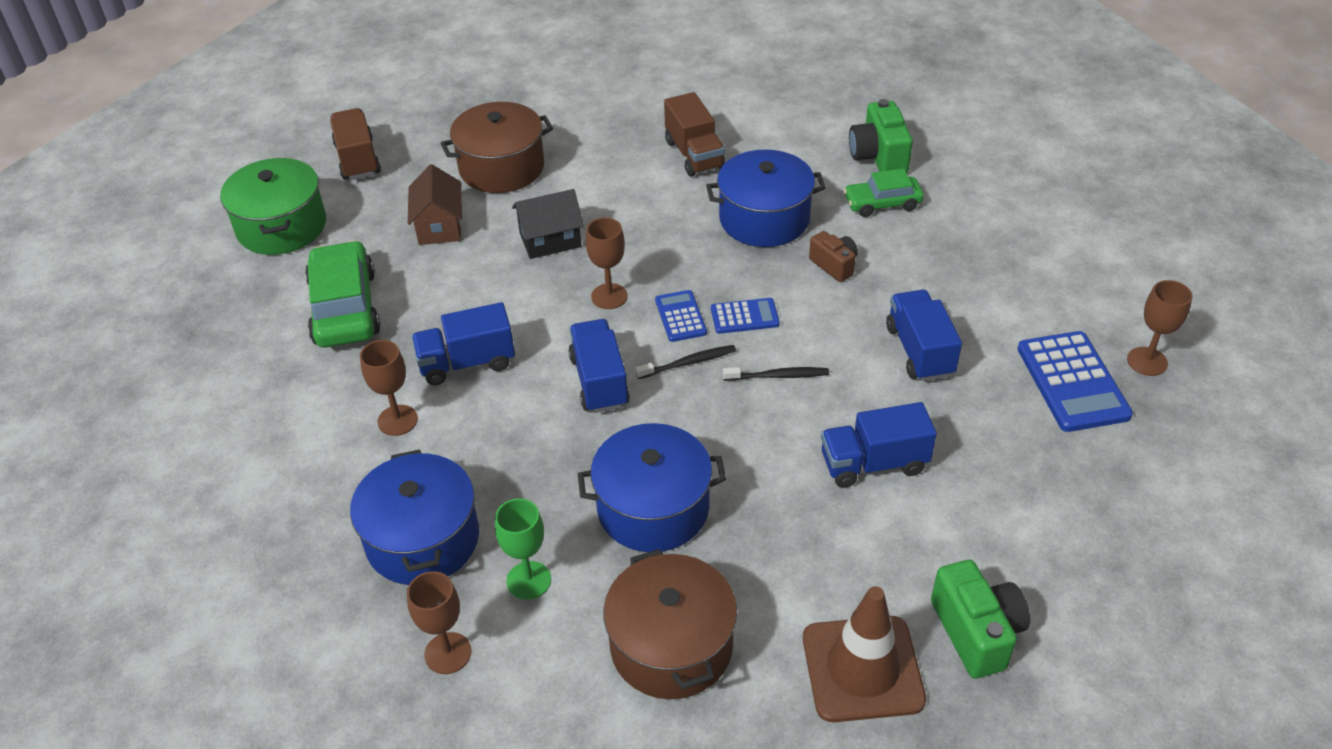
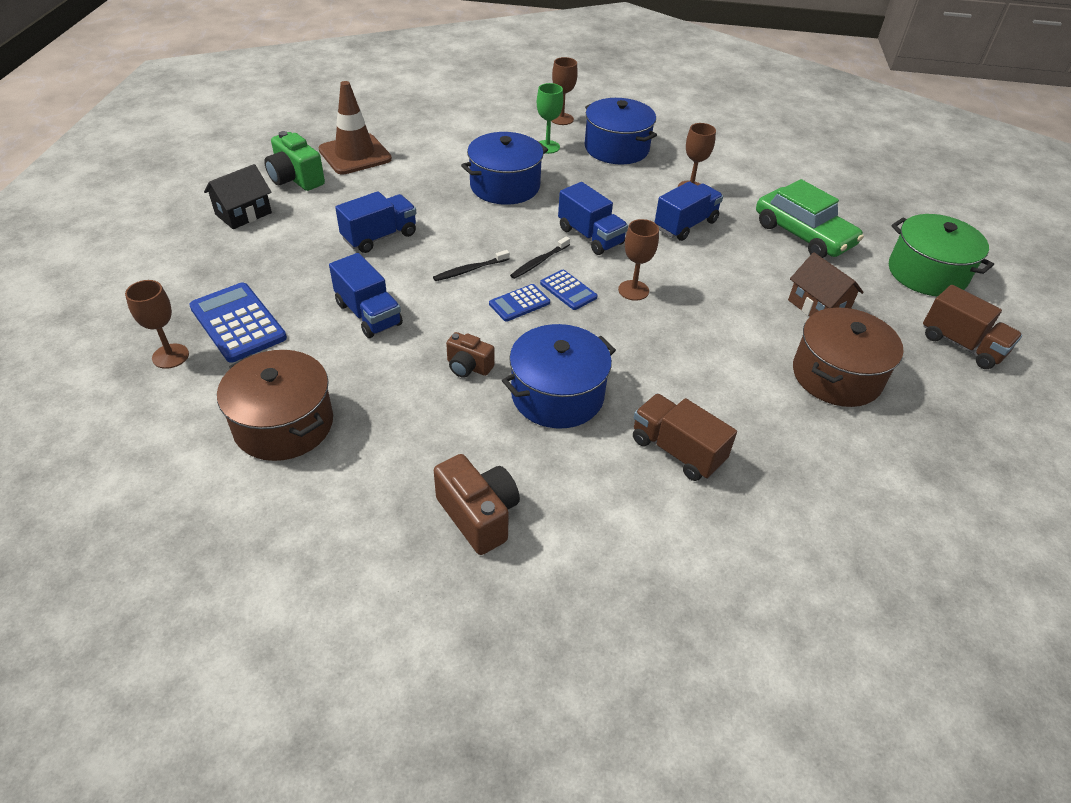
camera: 150 degrees right, 0 degrees up
black house [512,189,584,259] -> black house moved to [204,164,272,229]
brown pot [604,549,737,699] -> brown pot moved to [217,350,333,461]
green car [844,169,924,217] -> none
green camera [849,99,913,173] -> brown camera [434,454,520,555]

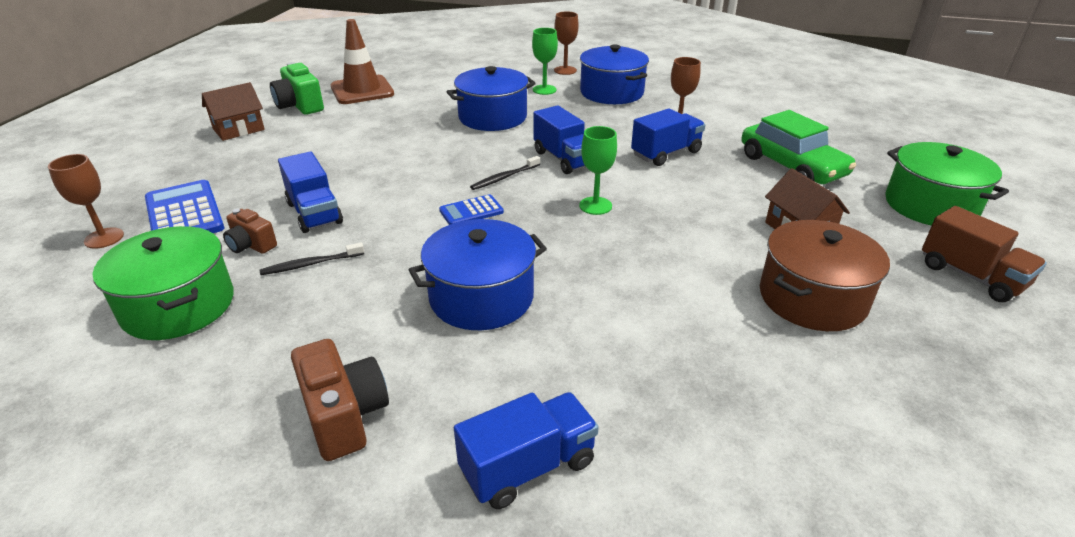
camera: 10 degrees right, 10 degrees down
black house [204,164,272,229] -> brown house [202,82,265,141]
brown pot [217,350,333,461] -> green pot [93,226,234,340]
blue truck [335,191,416,253] -> blue truck moved to [454,392,599,509]
black toothbrush [433,250,510,281] -> black toothbrush moved to [260,242,364,275]
brown camera [446,332,495,378] -> brown camera moved to [223,209,277,254]
blue calculator [540,270,597,310] -> none
brown goblet [618,219,659,301] -> green goblet [579,126,617,215]
brown truck [633,394,737,481] -> none

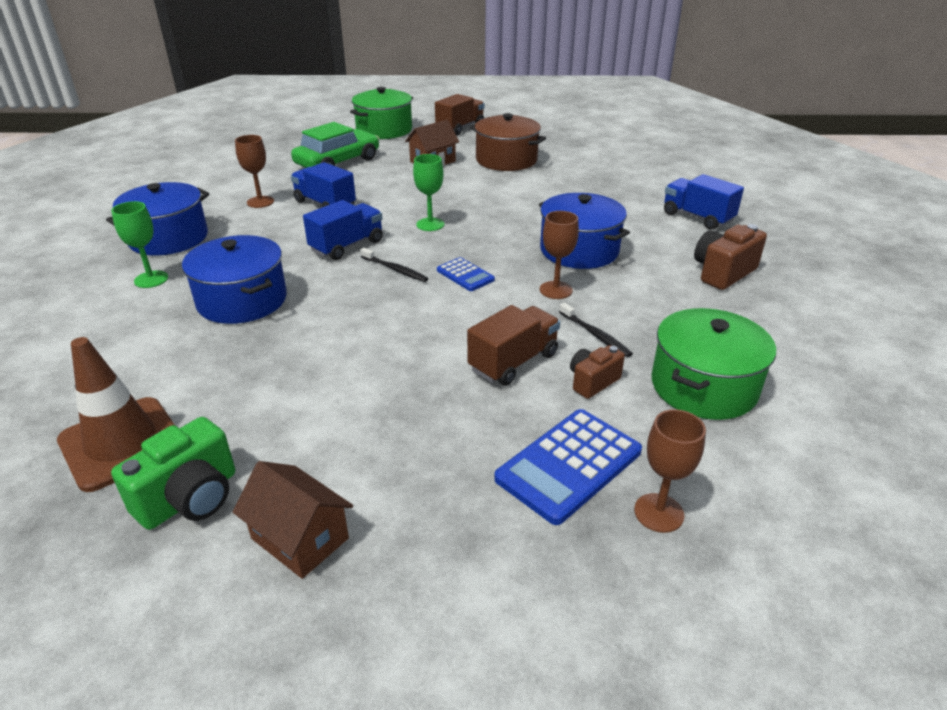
camera: 105 degrees left, 0 degrees up
brown camera [223,209,277,254] -> brown camera turned 150 degrees counterclockwise [570,345,625,399]
blue truck [278,152,343,233] -> brown truck [467,305,560,386]
brown goblet [554,11,579,75] -> brown goblet moved to [540,211,579,299]

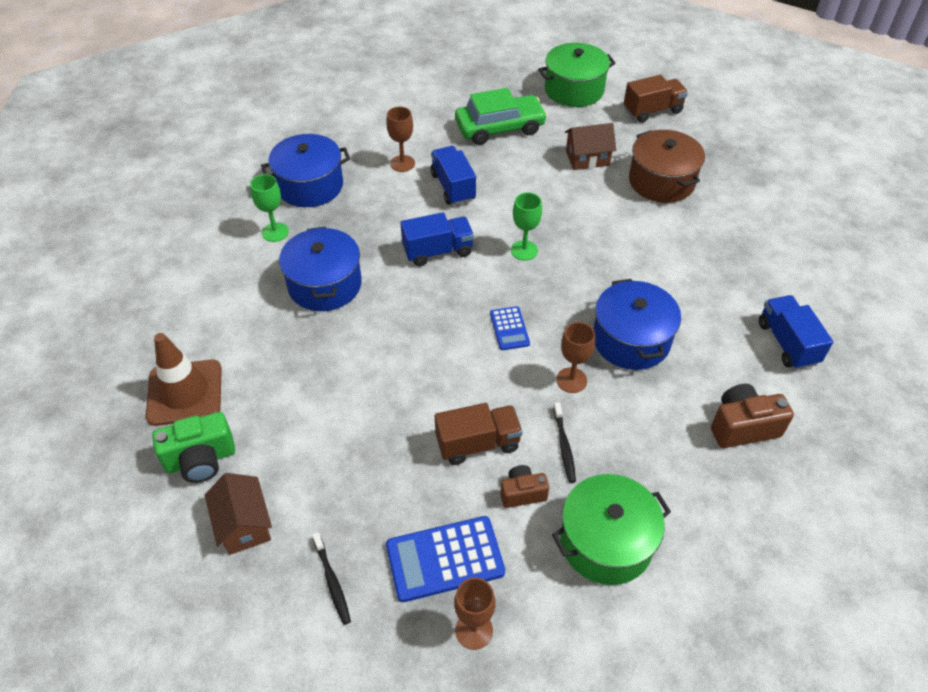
camera: 30 degrees right, 15 degrees up
black toothbrush [360,248,428,282] -> black toothbrush moved to [312,532,351,625]

